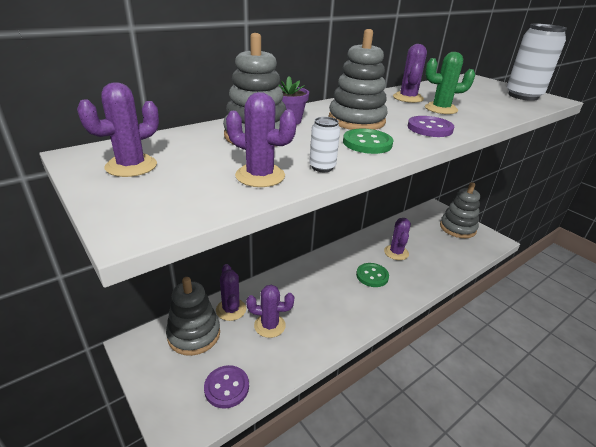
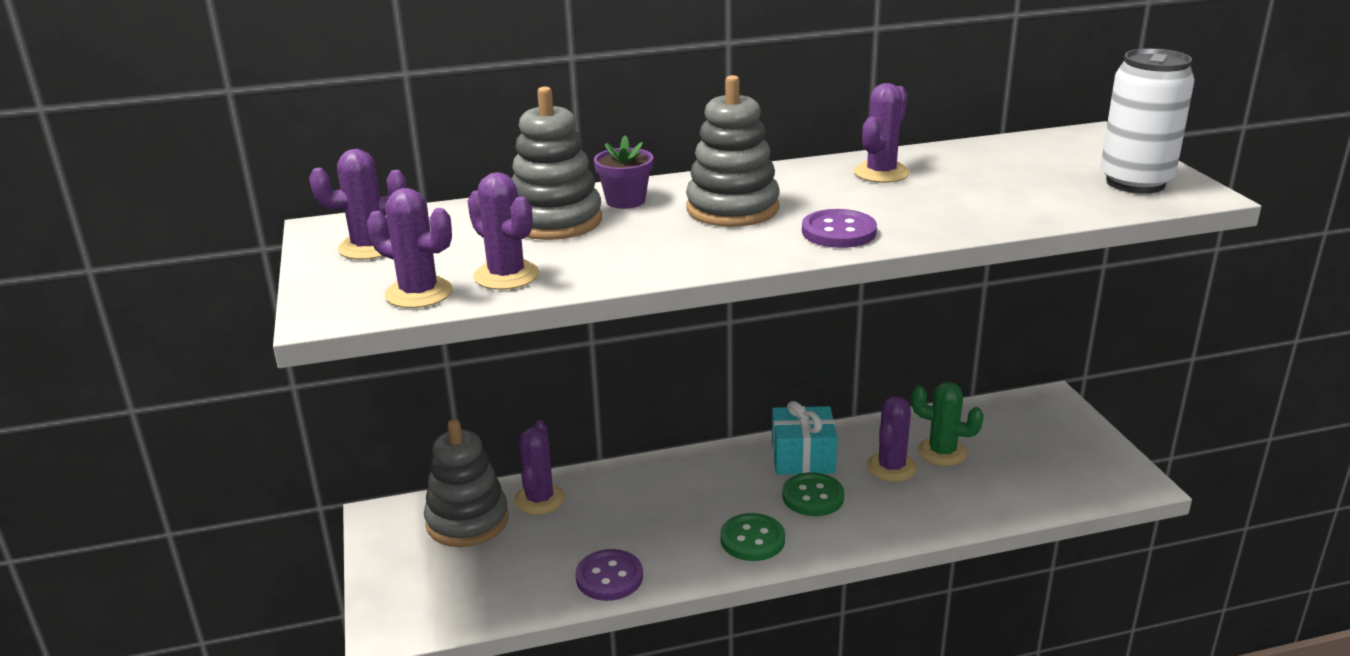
camera: 25 degrees right, 5 degrees down
purple button [204,365,249,409] -> purple button moved to [575,549,643,601]
purple cactus [246,285,294,338] -> purple cactus moved to [367,188,453,308]
white can [309,117,340,172] -> none
green button [343,129,394,154] -> green button moved to [720,513,785,561]
green cactus [425,52,475,114] -> green cactus moved to [911,382,984,466]
grey stacking toy [440,182,480,238] -> none
none -> turquoise gift [772,401,837,475]

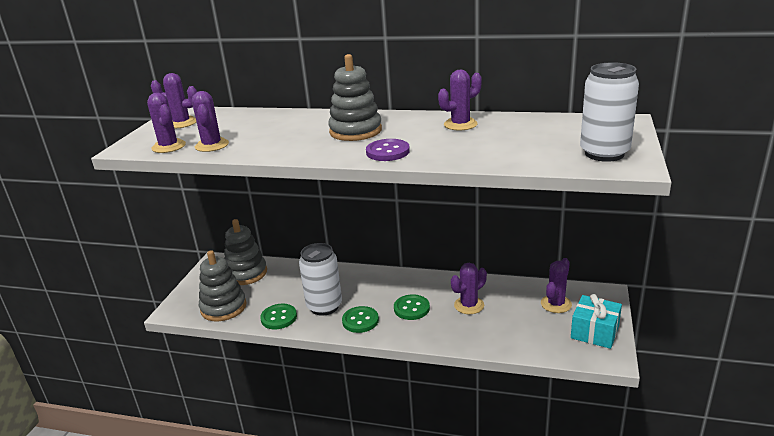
camera: 30 degrees right, 0 degrees up
grey stacking toy [511,86,602,240] -> grey stacking toy moved to [199,250,247,322]
purple cactus [514,420,565,515] -> purple cactus moved to [541,258,572,313]
purple button [575,549,643,601] -> green button [260,304,297,329]
purple flower pot [594,135,654,209] -> none
turquoise gift [772,401,837,475] -> turquoise gift moved to [571,294,622,349]
green cactus [911,382,984,466] -> none
none -> white can [299,243,342,316]

